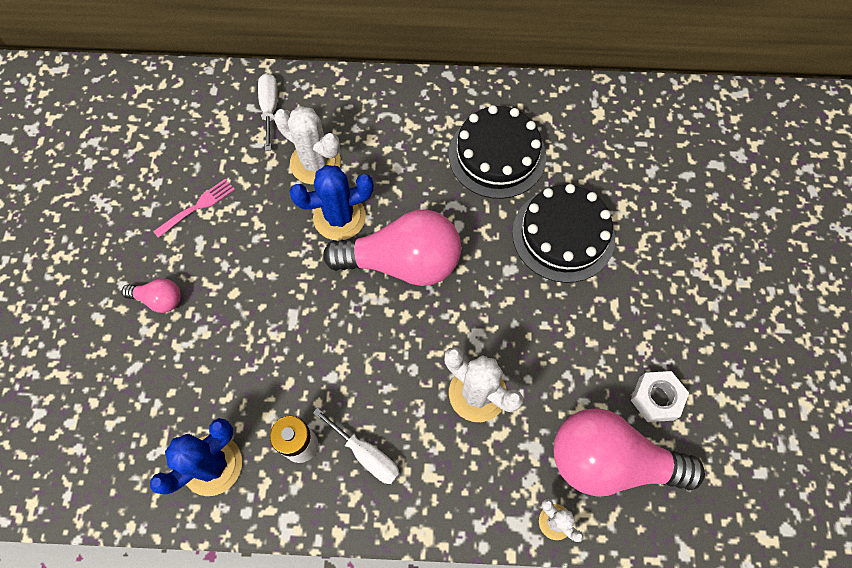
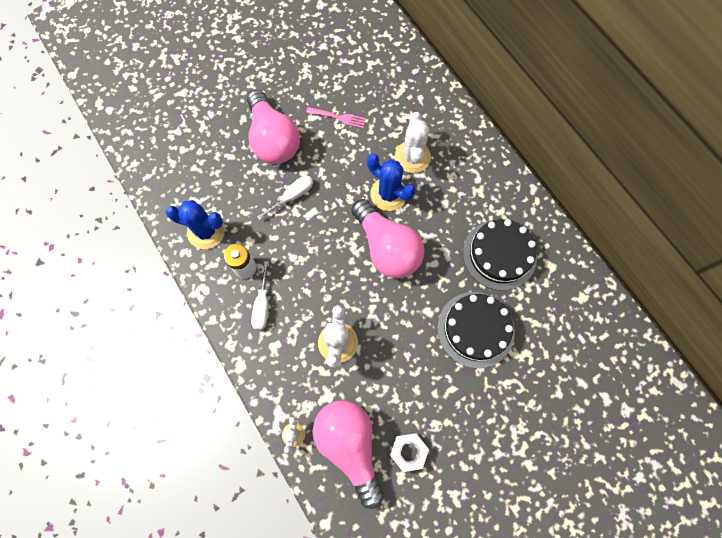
camera: 55 degrees right, 5 degrees up
pink light bulb [122,278,181,313] -> pink light bulb [247,90,300,164], size x2.20
white screwdriver [258,73,278,151] -> white screwdriver moved to [257,176,313,220]

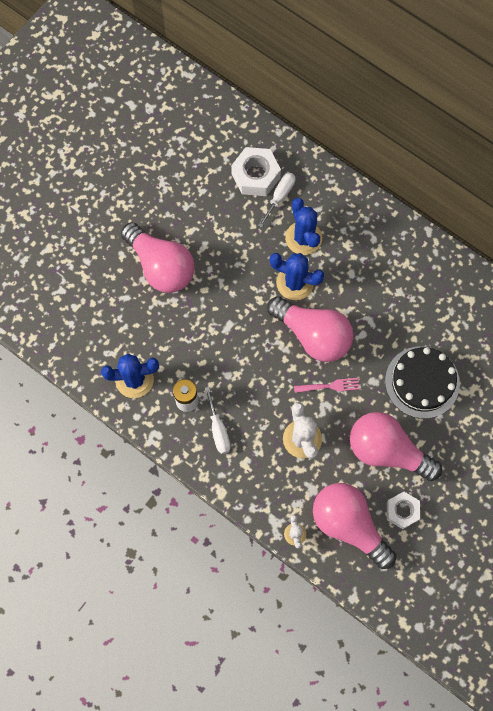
camera: 20 degrees left, 0 degrees up
white screwdriver [257,176,313,220] -> white screwdriver moved to [258,173,295,228]
pink fork [306,107,366,128] -> pink fork moved to [294,378,360,393]
white cactus [395,112,431,173] -> blue cactus [285,198,322,255]
black cake [463,219,537,291] -> none
none -> white nut [231,147,281,196]
none -> pink light bulb [350,412,442,481]

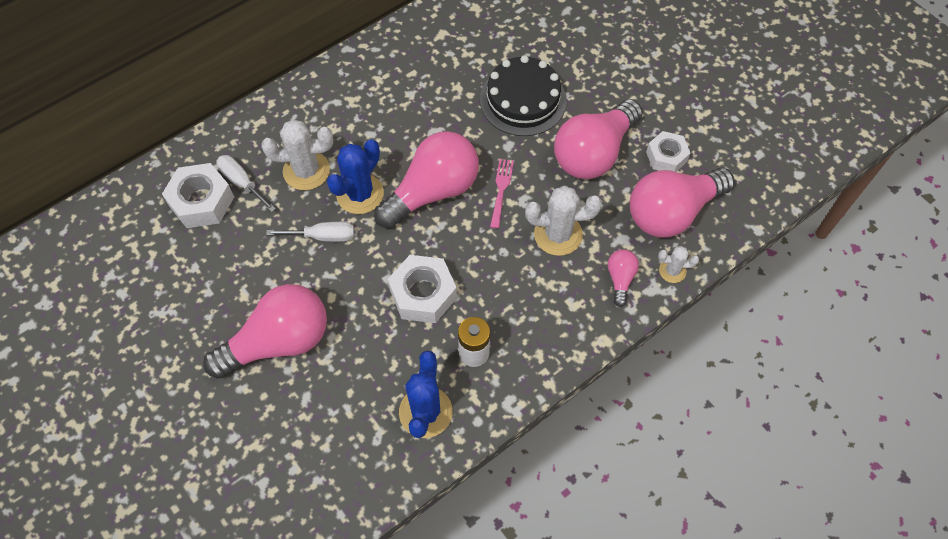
camera: 75 degrees left, 10 degrees down
white screwdriver [205,387,231,454] -> white screwdriver moved to [266,222,354,242]
blue cactus [285,198,322,255] -> white cactus [262,119,333,190]
none -> white nut [388,255,457,323]
none -> pink light bulb [608,249,639,307]

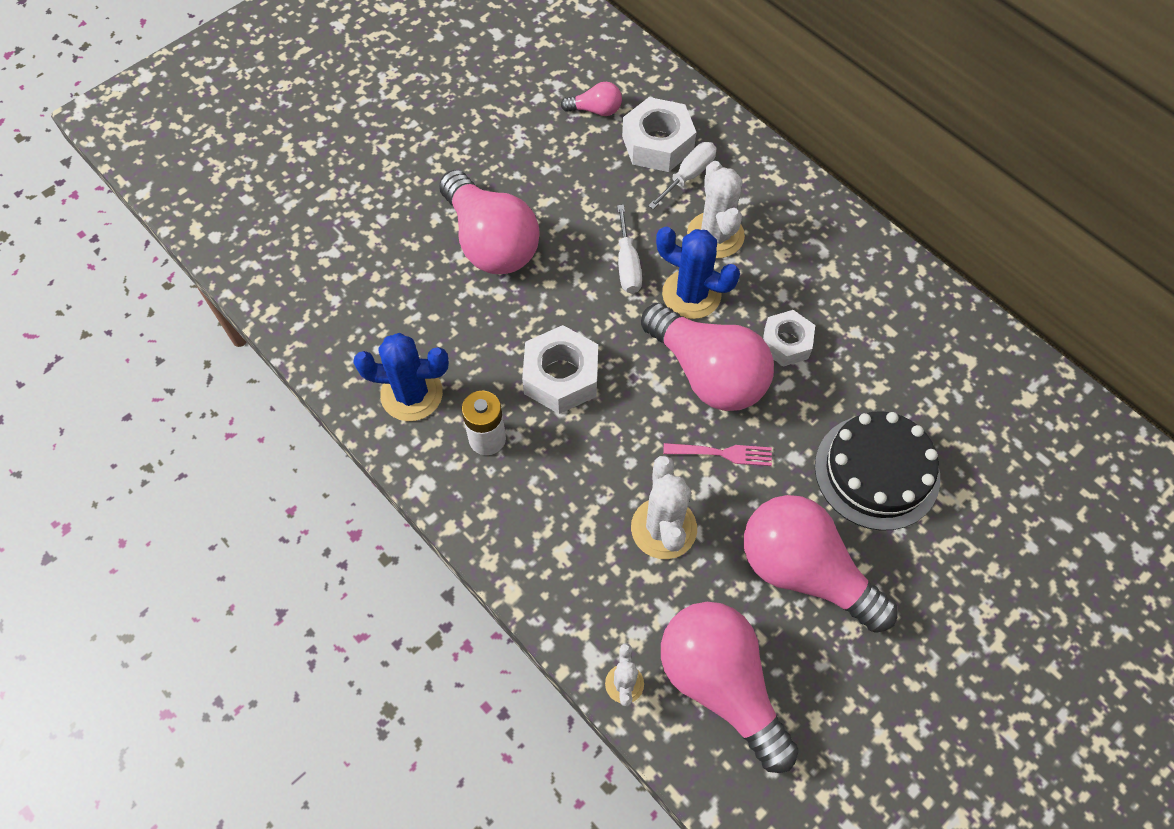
camera: 85 degrees right, 0 degrees up
pink light bulb [608,249,639,307] -> pink light bulb moved to [561,82,622,116]
white nut [646,131,691,172] -> white nut moved to [763,310,815,367]

